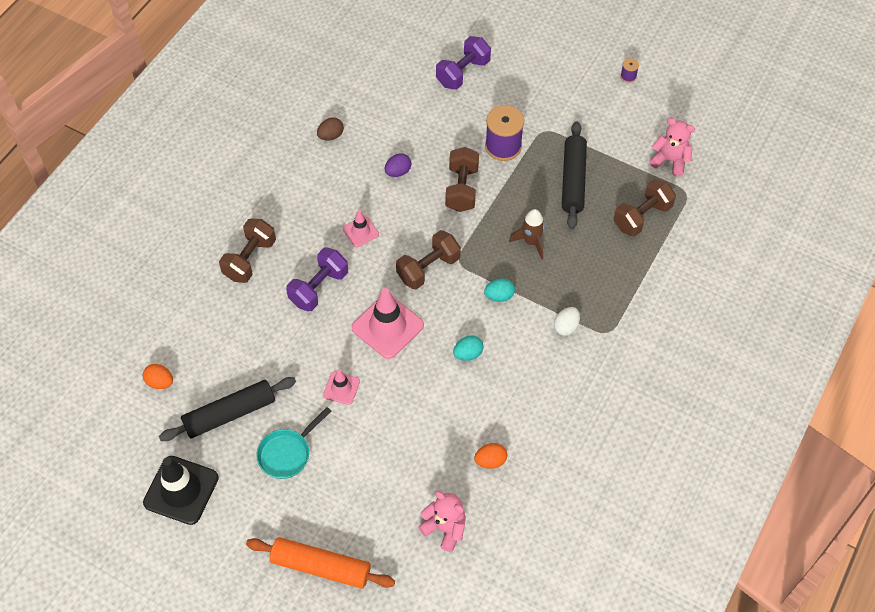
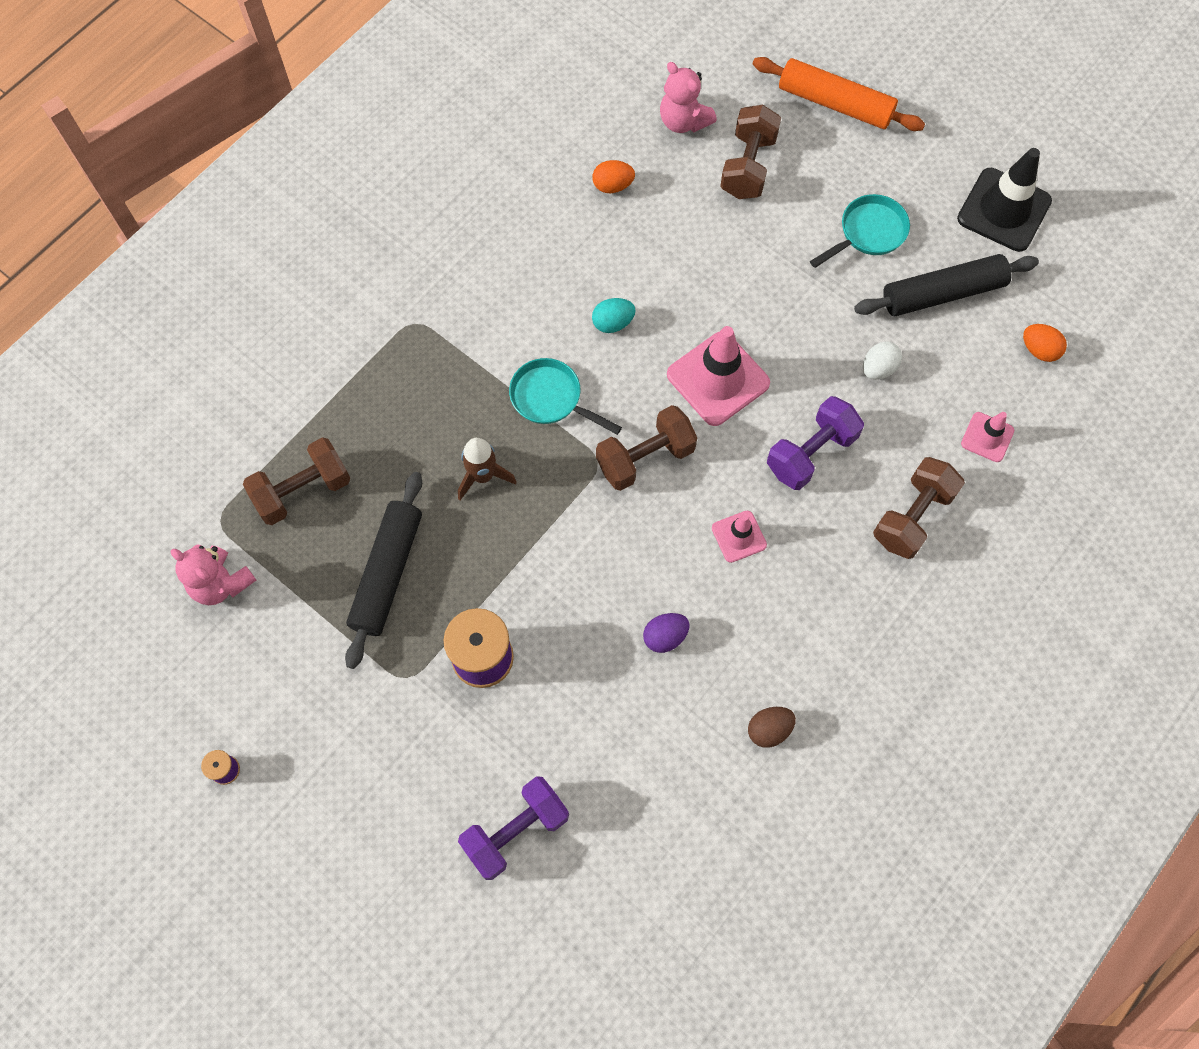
camera: 170 degrees left, 10 degrees up
pink traffic cone [323,369,360,405] -> pink traffic cone moved to [961,412,1014,462]
brown dumbbell [445,147,479,212] -> brown dumbbell moved to [720,105,781,199]
turquoise egg [484,278,515,302] -> turquoise pan [509,358,622,435]
white egg [554,307,580,336] -> white egg moved to [863,341,902,380]

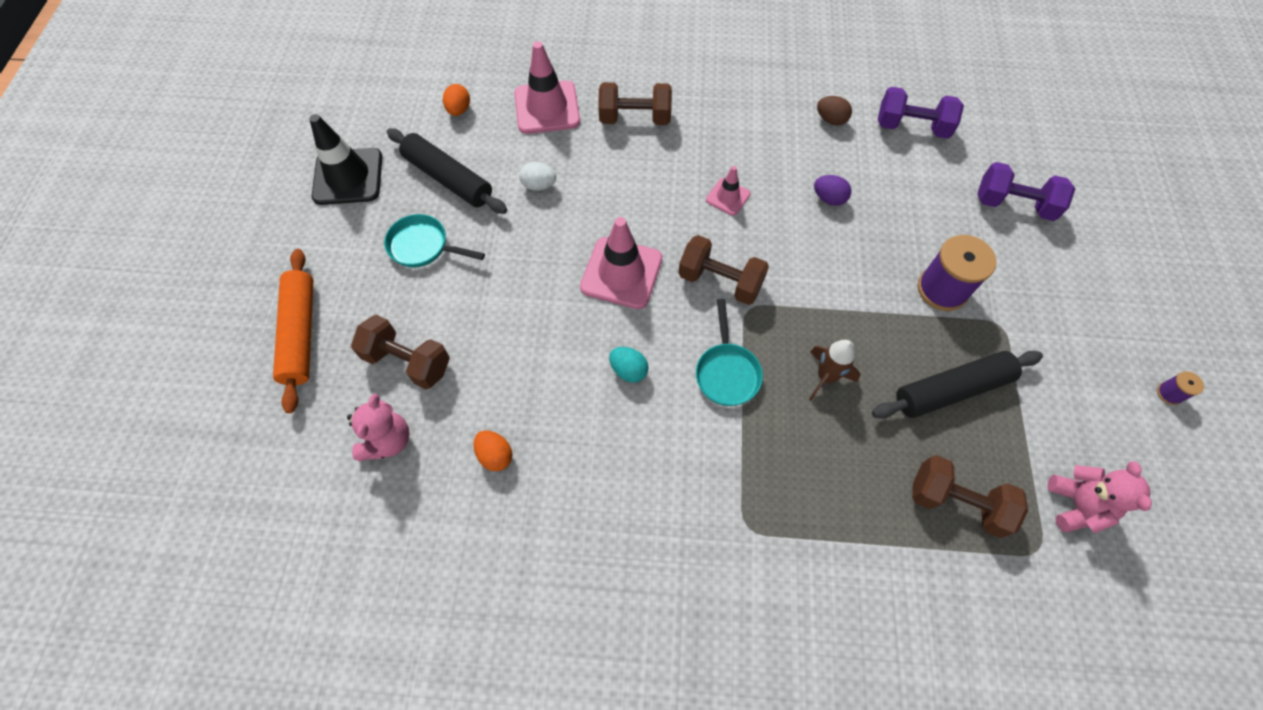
camera: 125 degrees left, 5 degrees down
brown dumbbell [720,105,781,199] -> brown dumbbell turned 45 degrees clockwise [351,315,450,389]
purple dumbbell [767,396,864,490] -> purple dumbbell moved to [878,87,964,139]
pink traffic cone [961,412,1014,462] -> pink traffic cone [514,41,580,134], size x1.87

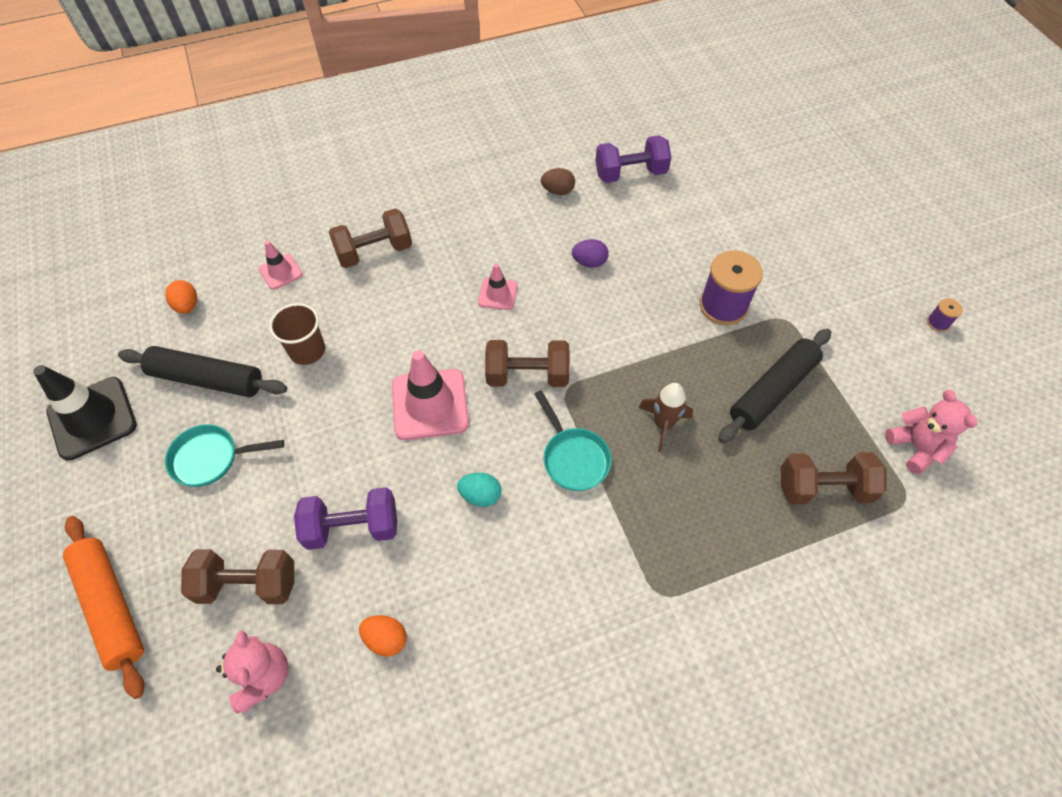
camera: 25 degrees left, 5 degrees down
pink traffic cone [514,41,580,134] -> pink traffic cone [258,241,303,290], size x0.54
white egg [519,162,556,191] -> brown cup [269,303,325,365]
purple dumbbell [977,162,1075,221] -> purple dumbbell moved to [294,487,397,550]

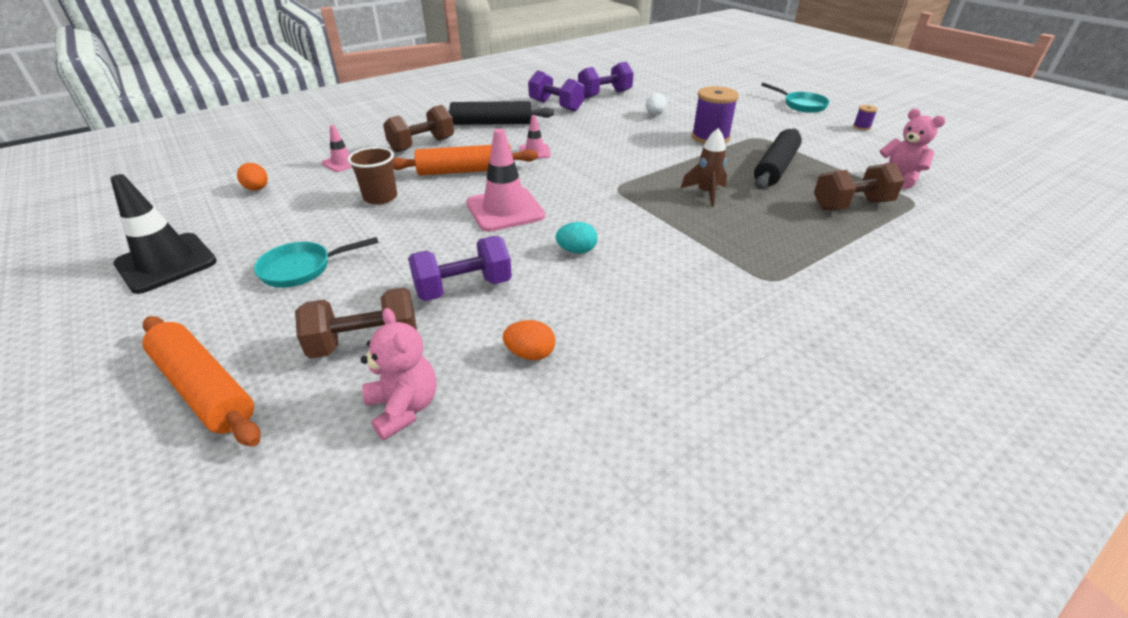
camera: 15 degrees left, 20 degrees down
black rolling pin [118,346,287,397] -> black rolling pin moved to [448,101,554,125]
brown dumbbell [485,340,570,387] -> none
turquoise pan [534,390,612,491] -> turquoise pan moved to [761,82,830,113]
brown egg [541,168,575,195] -> purple dumbbell [528,70,584,112]
purple egg [572,239,609,268] -> none
none -> orange rolling pin [393,144,538,176]
none -> white egg [646,93,667,115]

